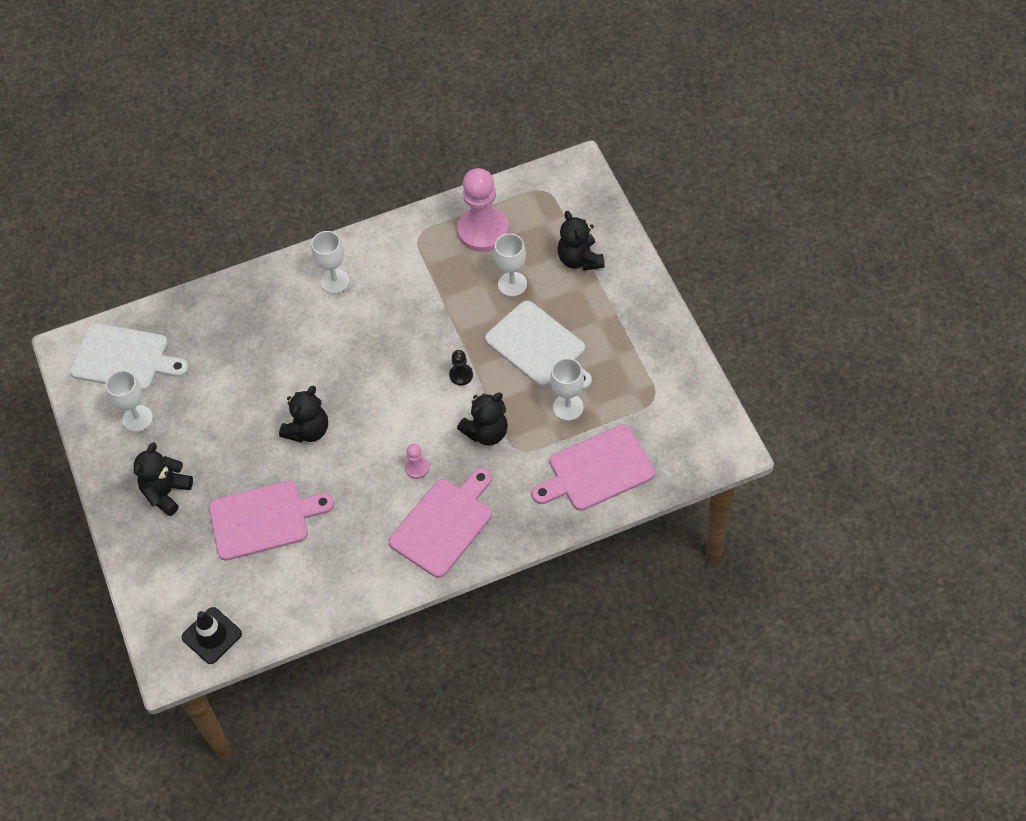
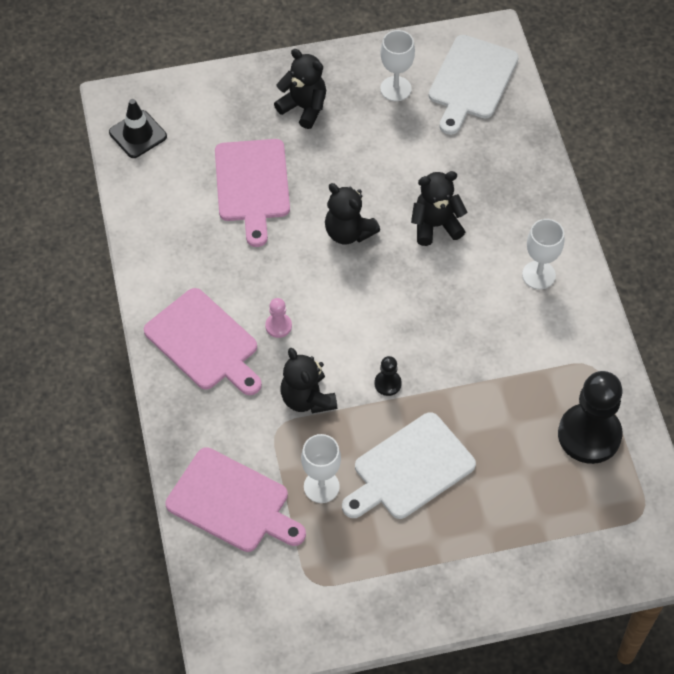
camera: 95 degrees right, 0 degrees up
pink pawn [457,168,509,252] -> black pawn [558,371,623,464]
white goblet [494,233,527,297] -> none
pink cutting board [531,424,655,511] -> pink cutting board turned 135 degrees clockwise [165,447,306,552]
black teddy bear [558,211,605,271] -> black teddy bear moved to [411,171,467,246]

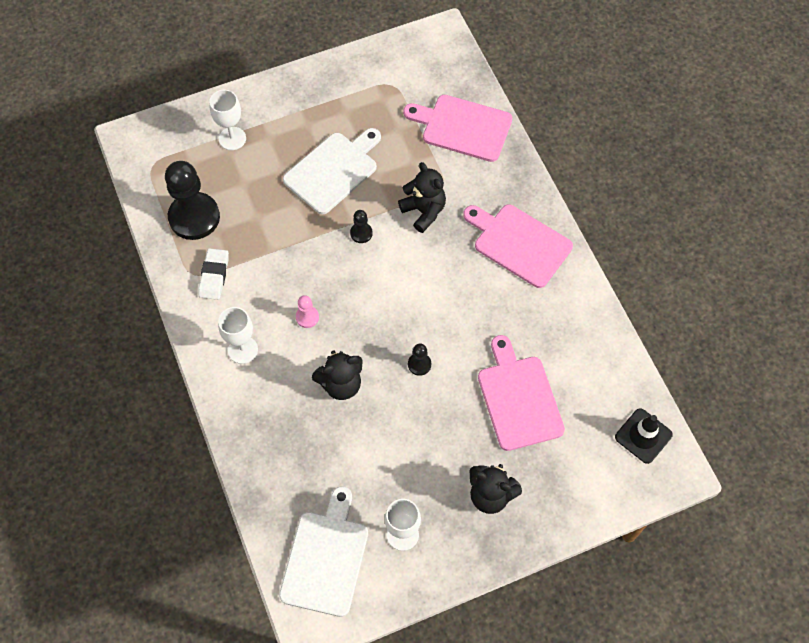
camera: 170 degrees right, 5 degrees up
pink pawn [265,298,292,338] -> pink pawn moved to [296,295,319,328]
white goblet [301,434,341,503] -> white goblet moved to [209,90,246,150]
black teddy bear [325,183,380,244] -> black pawn [408,343,431,376]
none -> white eraser [198,248,229,300]

